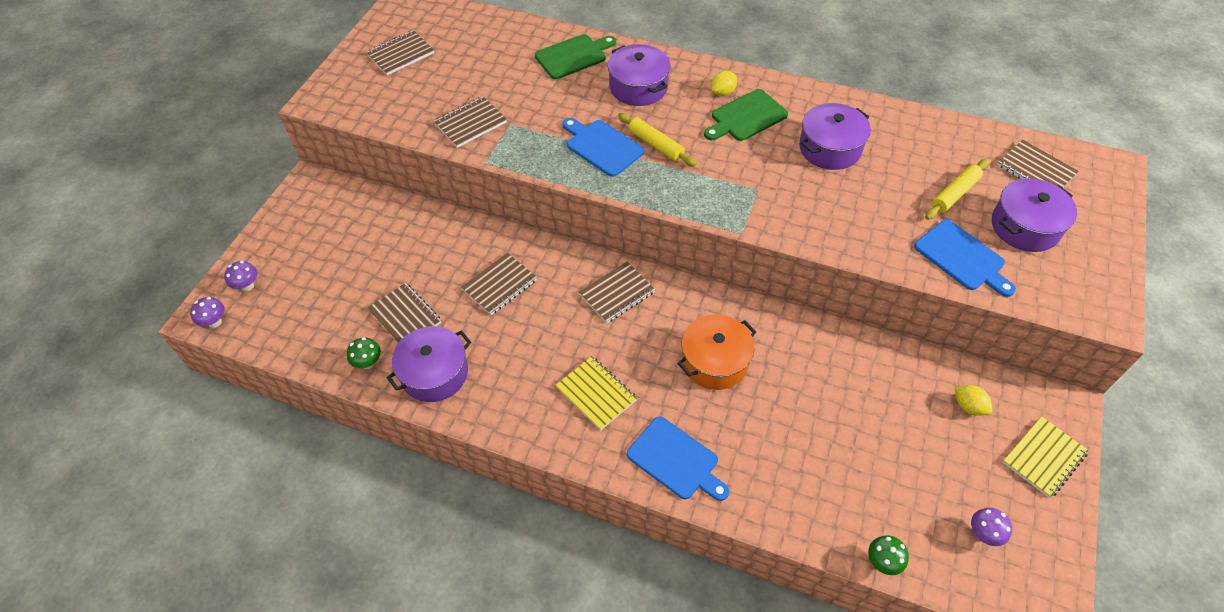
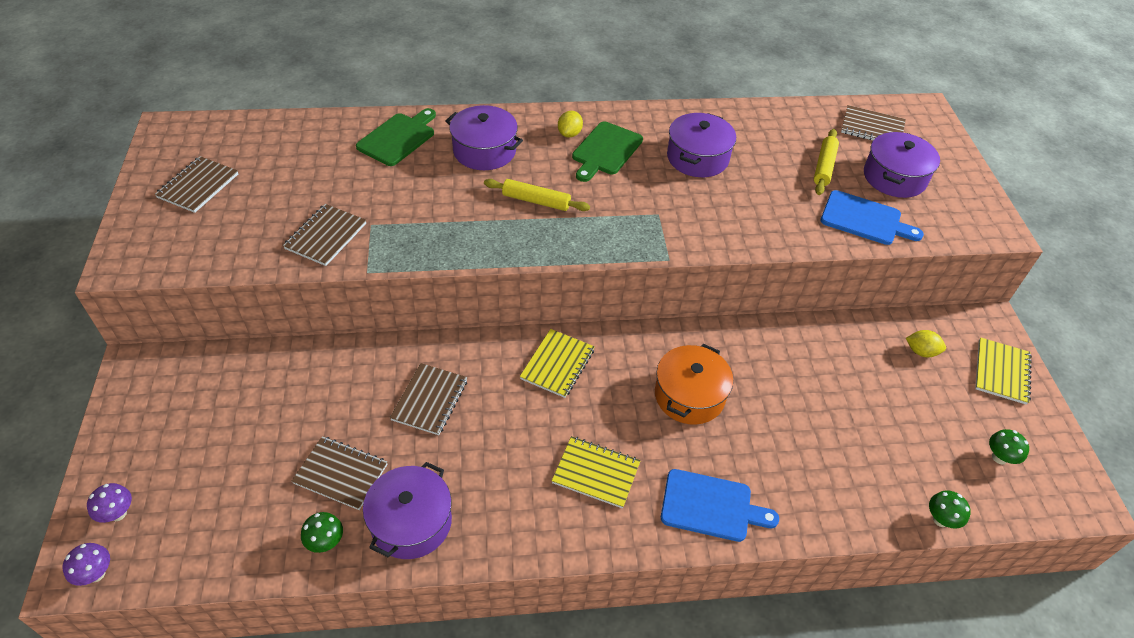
camera: 30 degrees left, 5 degrees down
blue cutting board [562,118,644,177] -> none
brown notebook [579,261,656,323] -> yellow notebook [520,329,595,398]
purple mushroom [971,508,1012,546] -> green mushroom [989,429,1029,464]

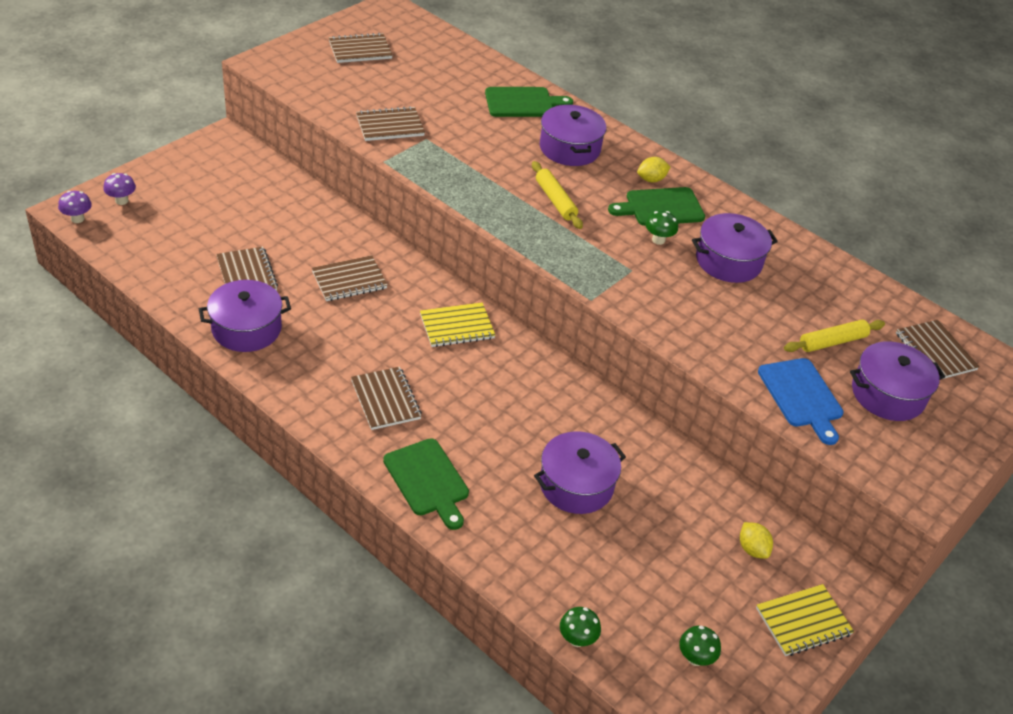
camera: 45 degrees right, 5 degrees down
green mushroom [301,512,343,553] -> green mushroom moved to [645,211,678,245]
yellow notebook [552,436,641,509] -> brown notebook [351,367,422,430]
orange pot [655,344,733,425] -> none
blue cutting board [661,469,779,542] -> green cutting board [383,438,469,530]
none -> purple pot [534,431,626,514]

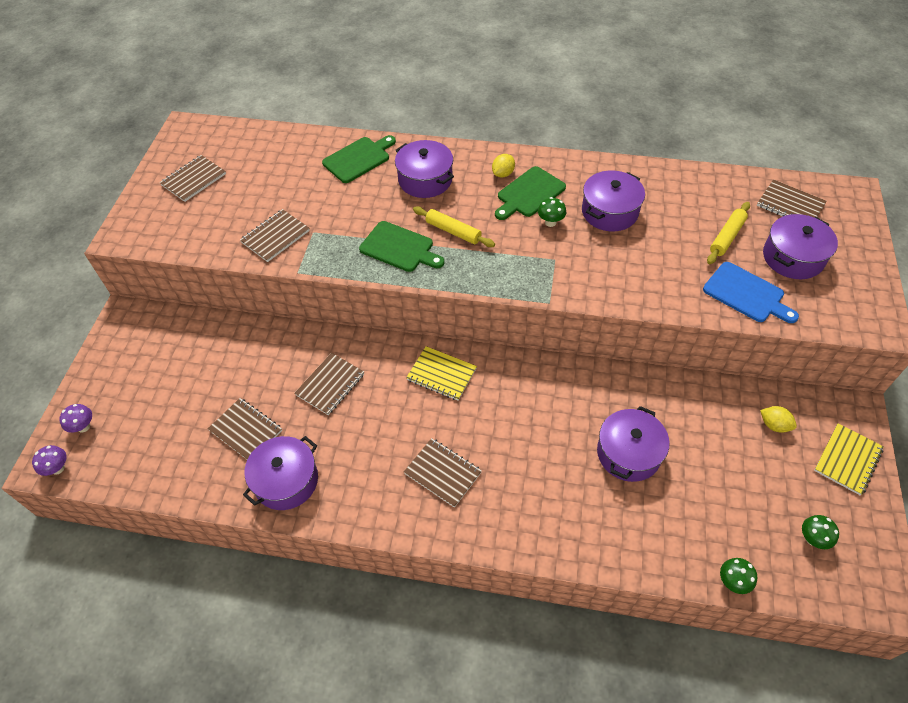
camera: 25 degrees left, 10 degrees up
green cutting board [383,438,469,530] -> green cutting board moved to [359,221,444,272]
yellow notebook [420,302,496,347] -> yellow notebook turned 75 degrees clockwise [406,346,477,401]

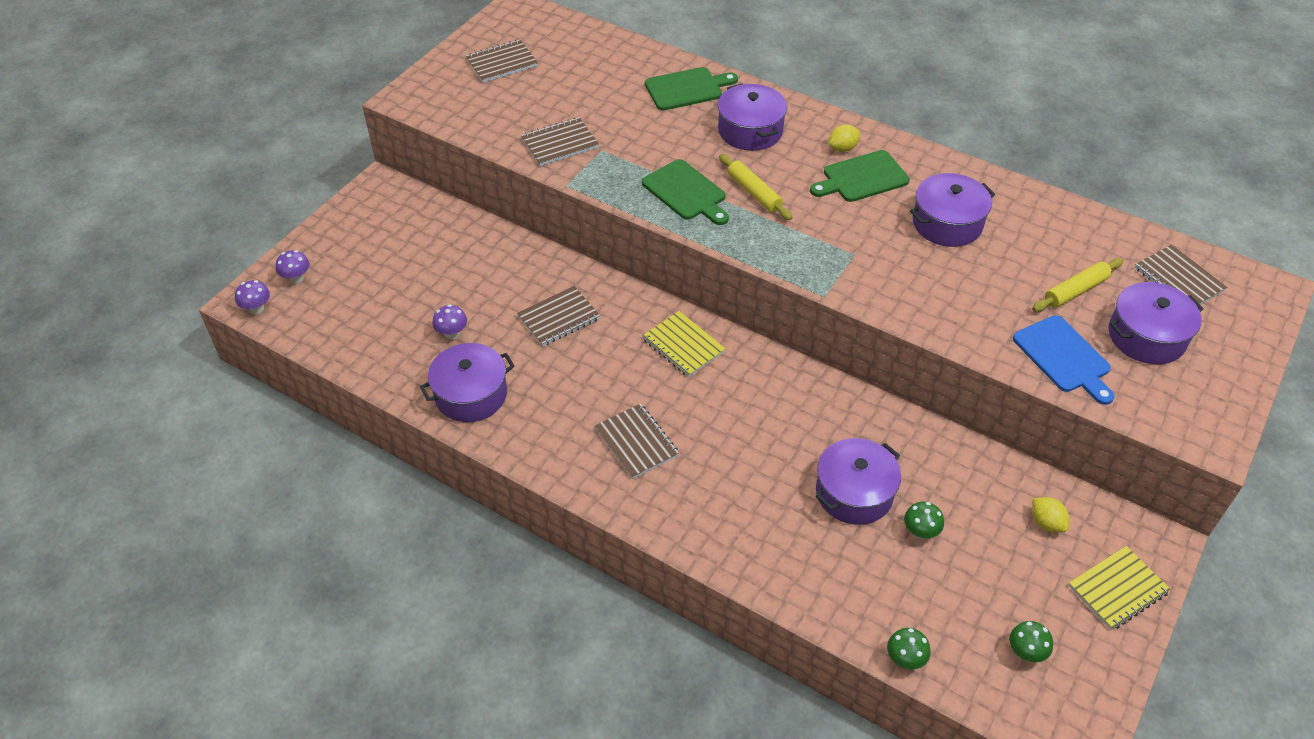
camera: 20 degrees right, 5 degrees down
brown notebook [208,398,282,460] -> purple mushroom [432,304,467,339]
green mushroom [538,197,566,227] -> green mushroom moved to [904,502,944,540]

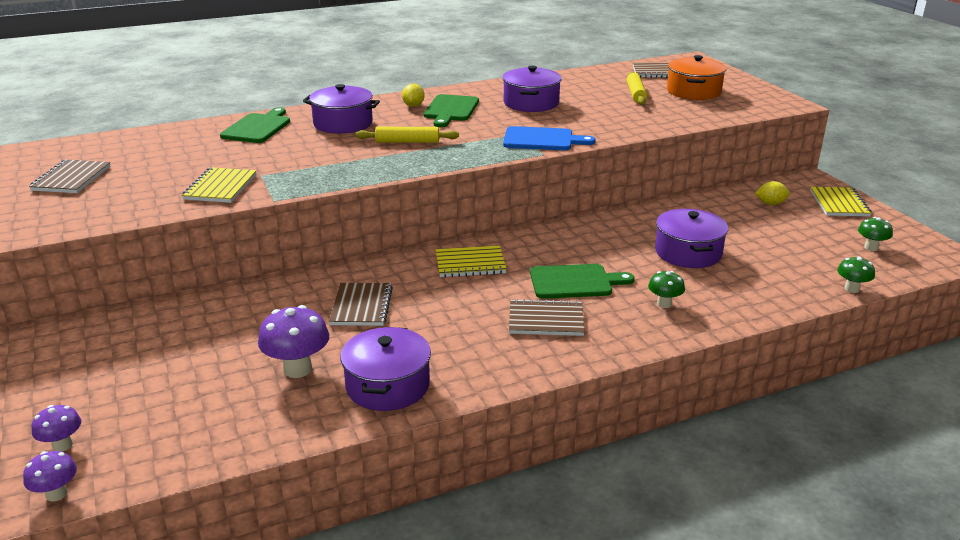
camera: 55 degrees left, 20 degrees down
purple mushroom [432,304,467,339] -> purple mushroom [258,305,329,378], size x1.71
brown notebook [521,117,599,166] -> yellow notebook [182,167,257,203]
green cutting board [642,159,729,225] -> green cutting board moved to [530,264,635,299]
green mushroom [904,502,944,540] -> green mushroom moved to [648,271,685,308]
blue cutting board [1013,315,1115,405] -> blue cutting board moved to [503,126,596,150]
purple pot [1109,282,1204,364] -> orange pot [667,55,727,100]

